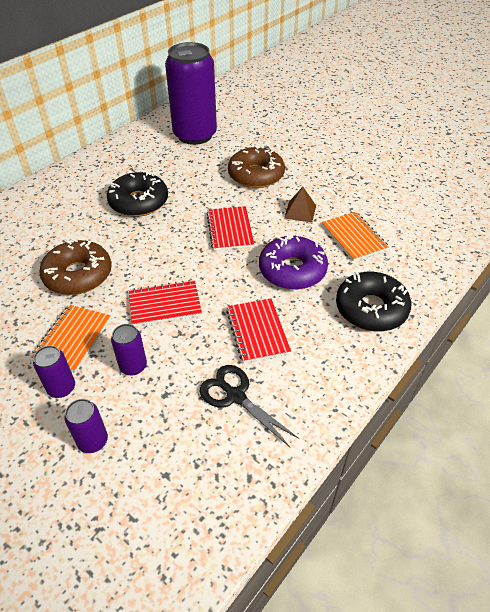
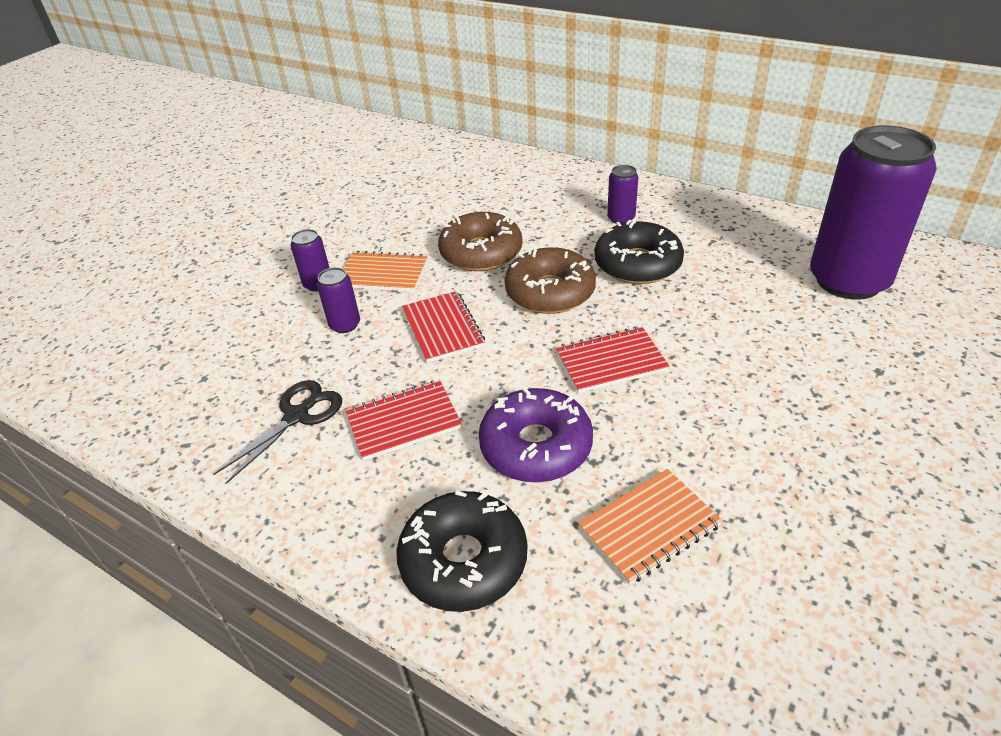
camera: 85 degrees right, 5 degrees down
purple can [64,399,108,453] -> purple can moved to [607,165,638,224]
brown donut [228,146,285,188] -> brown donut moved to [504,247,596,314]
brown pyramid [284,187,316,223] -> none

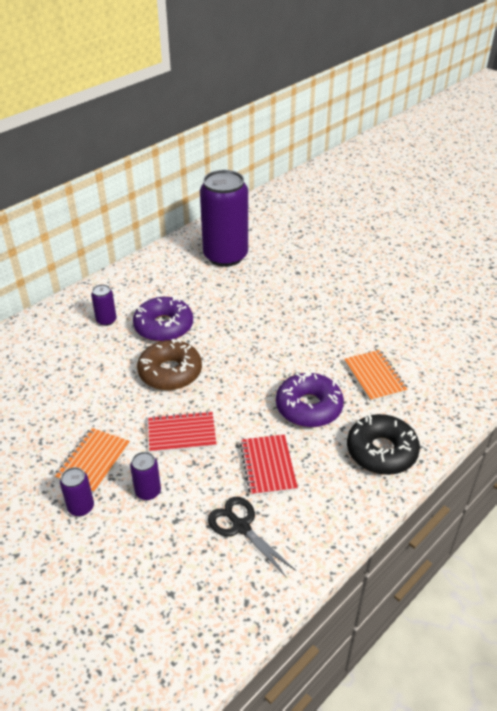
camera: 80 degrees left, 0 degrees up
brown donut [438,212,523,271] -> none
red notebook [556,326,669,393] -> none
black donut [594,219,684,284] -> purple donut [133,297,193,342]

